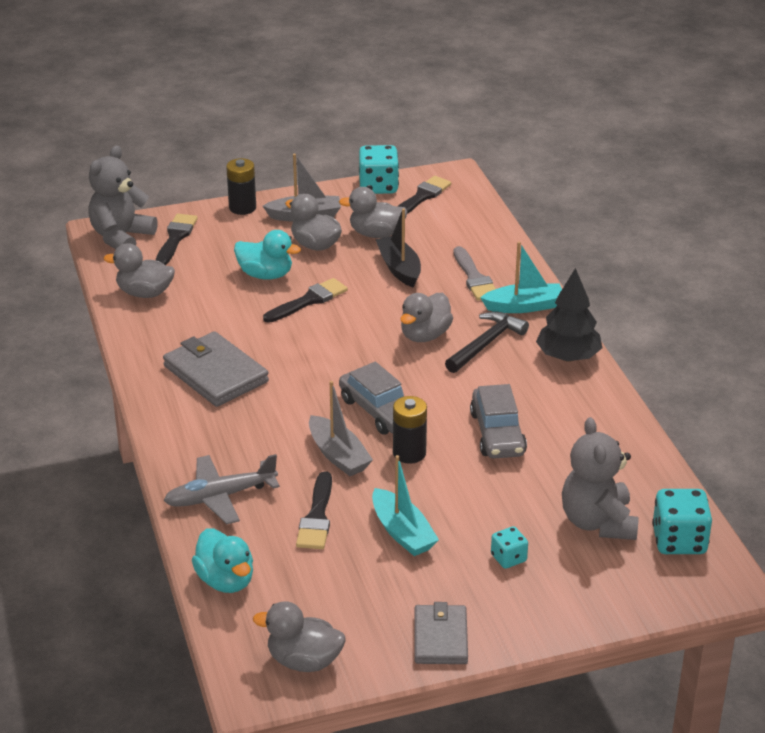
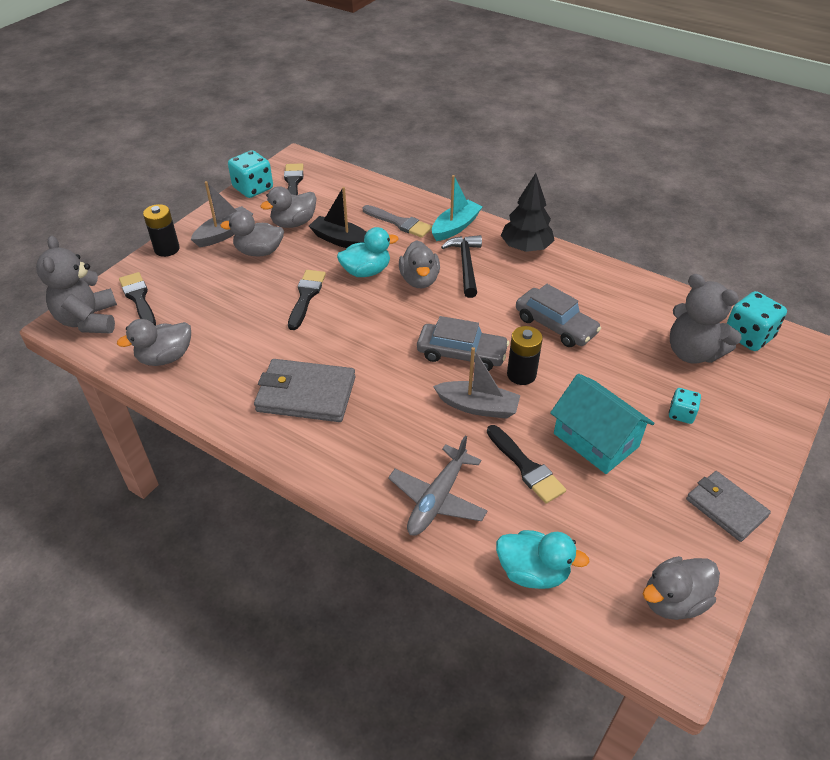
camera: 40 degrees left, 10 degrees up
turquoise duck [234,230,301,280] -> turquoise duck moved to [337,227,398,277]
turquoise boat [372,455,439,556] -> turquoise house [550,374,655,474]

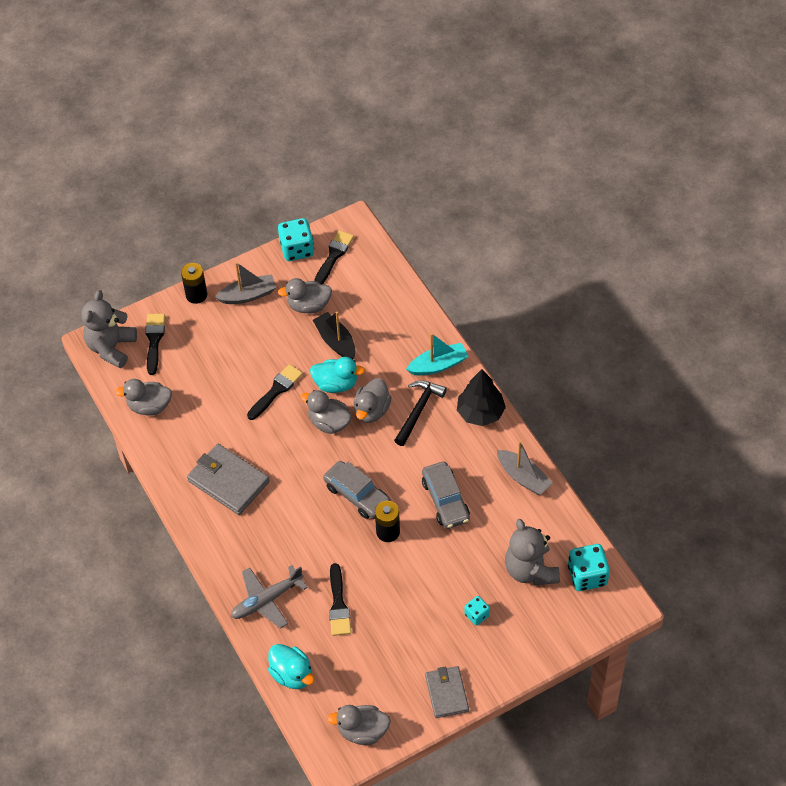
camera: 30 degrees right, 10 degrees up
grey duck [220,210,284,256] -> grey duck moved to [300,390,352,434]
grey brush [363,205,432,238] -> none
grey boat [433,347,520,419] -> grey boat moved to [497,441,553,495]
turquoise house [550,374,655,474] -> none

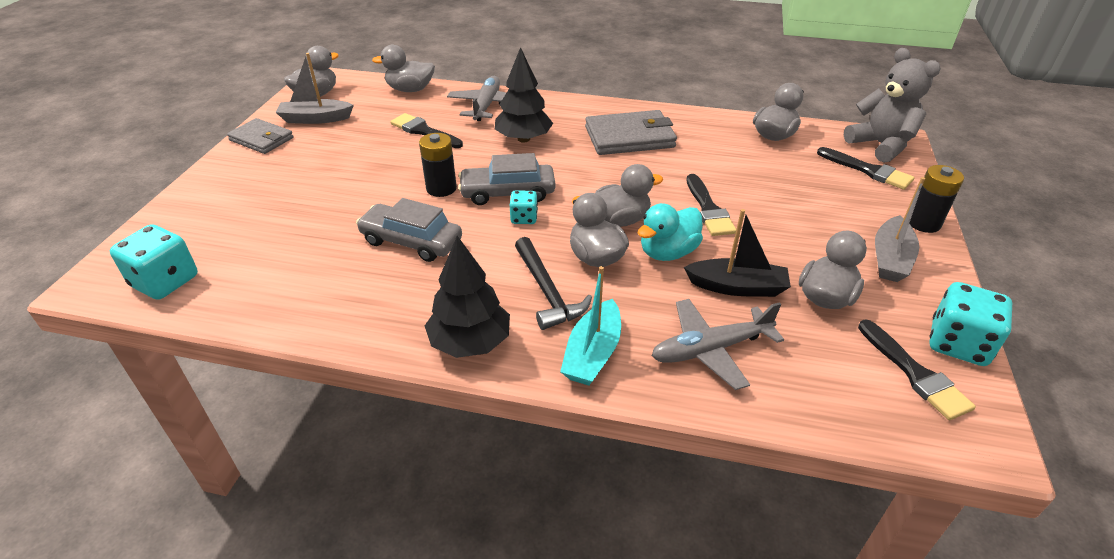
camera: 130 degrees right, 15 degrees down
turquoise duck [268,644,314,689] -> grey duck [372,45,435,92]
turquoise dice [464,596,490,626] -> turquoise dice moved to [510,190,538,224]
grey boat [497,441,553,495] -> grey boat moved to [275,53,354,124]
grey teddy bear [505,519,560,585] -> none
none -> black tree [495,47,553,143]
none -> grey plane [652,299,784,390]

